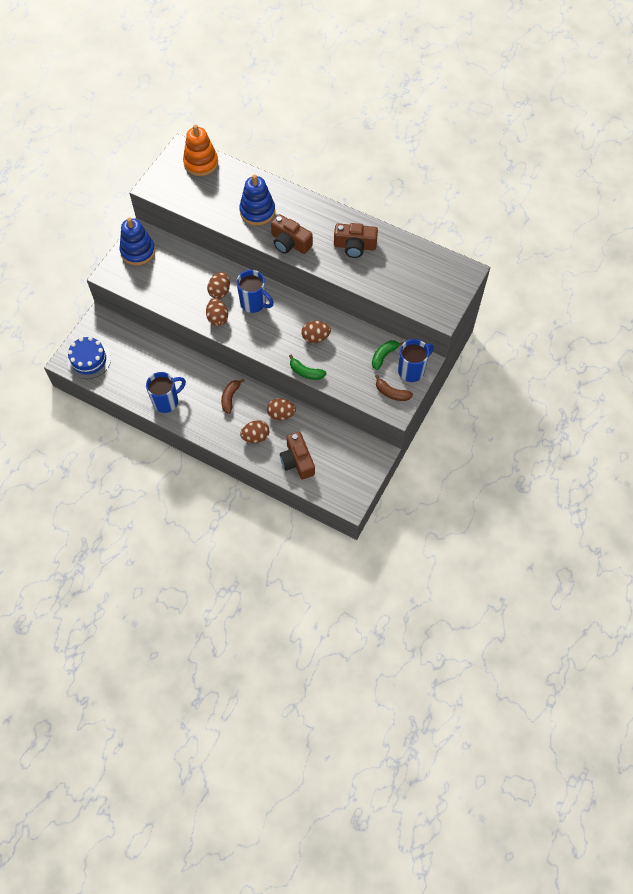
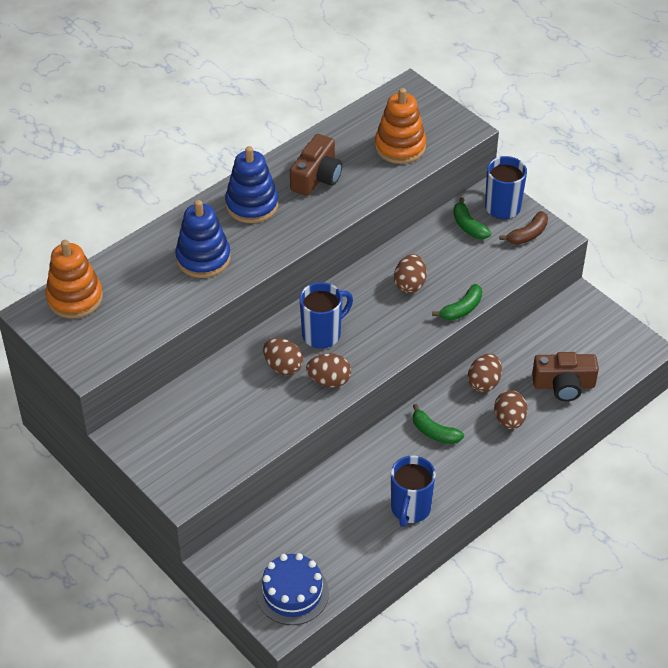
camera: 70 degrees left, 15 degrees down
blue stacking toy [120,217,155,265] -> blue stacking toy moved to [225,146,279,223]
blue mug [146,372,186,413] -> blue mug turned 150 degrees counterclockwise [391,456,436,527]
brown banana [221,379,245,414] -> green banana [413,404,464,444]
brown camera [271,214,313,254] -> none
none -> orange stacking toy [375,88,426,164]

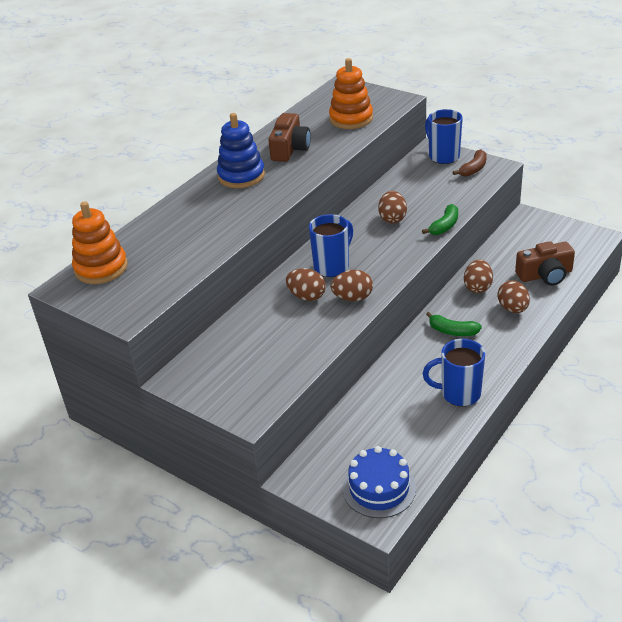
camera: 10 degrees left, 10 degrees down
blue stacking toy [175,200,231,278] -> none
blue mug [391,456,436,527] -> blue mug turned 90 degrees clockwise [423,339,485,406]
green banana [453,197,491,239] -> none

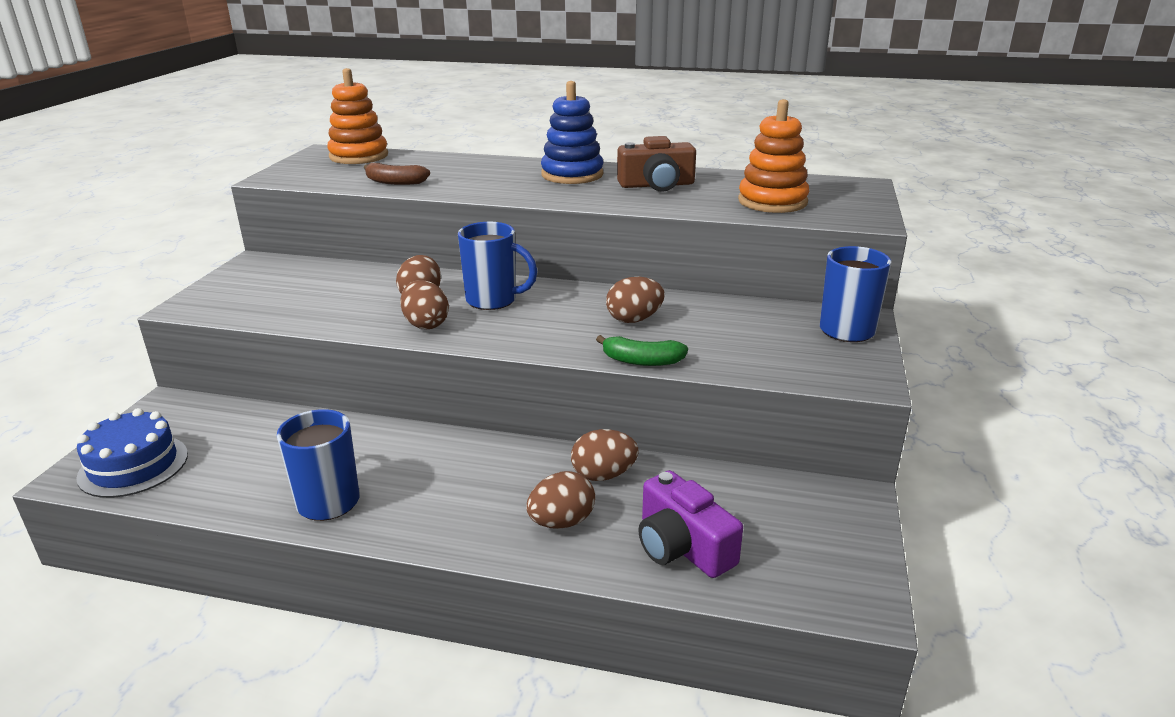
camera: 65 degrees right, 10 degrees down
green banana [426,312,482,336] -> none
brown banana [453,149,487,177] -> brown banana moved to [364,163,430,185]
brown camera [515,241,575,286] -> purple camera [638,470,743,578]

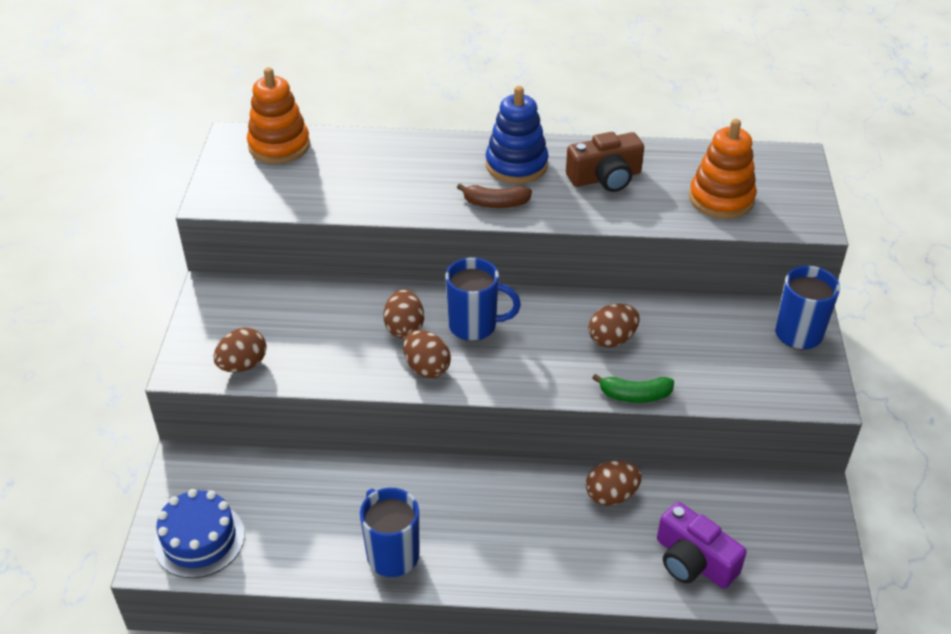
camera: 10 degrees left, 15 degrees up
brown banana [364,163,430,185] -> brown banana moved to [457,184,532,208]
brown egg [526,471,595,529] -> brown egg moved to [214,327,267,373]

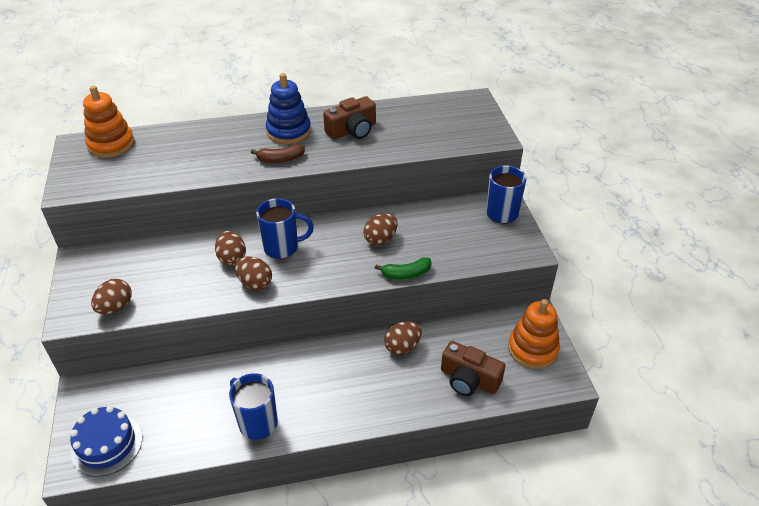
camera: 15 degrees left, 0 degrees up
purple camera [657,502,747,589] -> brown camera [441,341,505,396]
orange stacking toy [689,119,757,219] -> orange stacking toy moved to [508,299,560,369]

